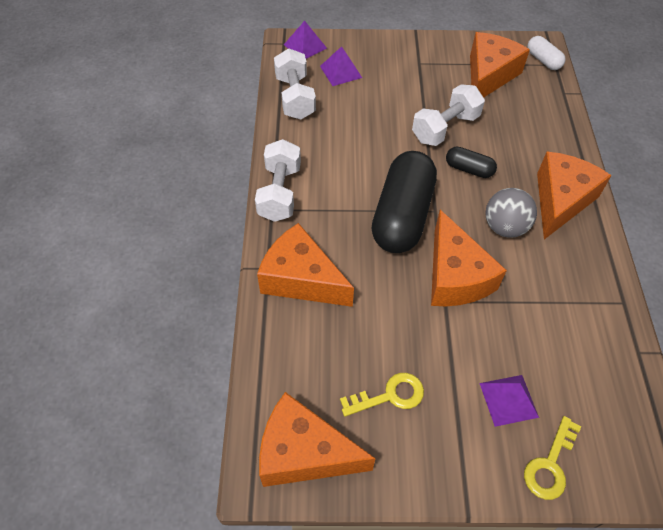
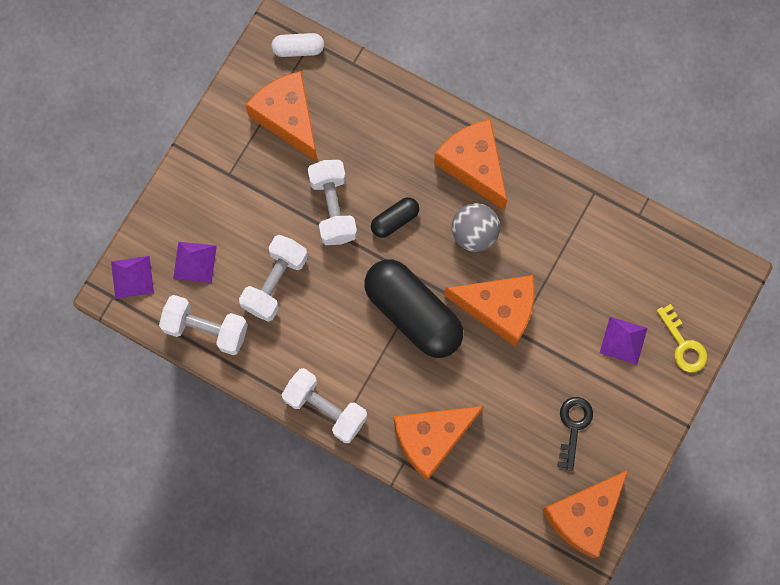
camera: 60 degrees left, 20 degrees up
yellow key [340,373,424,417] -> black key [557,397,593,471]
none -> white dumbbell [239,235,308,322]

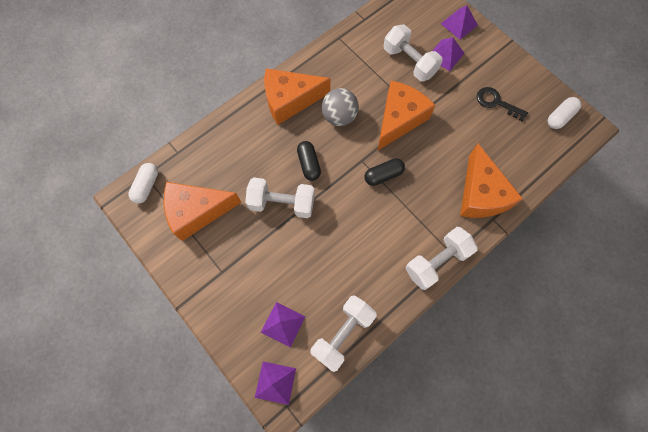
camera: 70 degrees left, 5 degrees down
white dumbbell [239,235,308,322] -> white dumbbell moved to [384,24,443,81]
black capsule [364,259,463,358] -> black capsule [364,158,405,186], size x0.47
orange cheese [542,470,628,558] -> white capsule [547,97,581,129]
yellow key [657,304,707,372] -> purple pyramid [441,5,478,40]

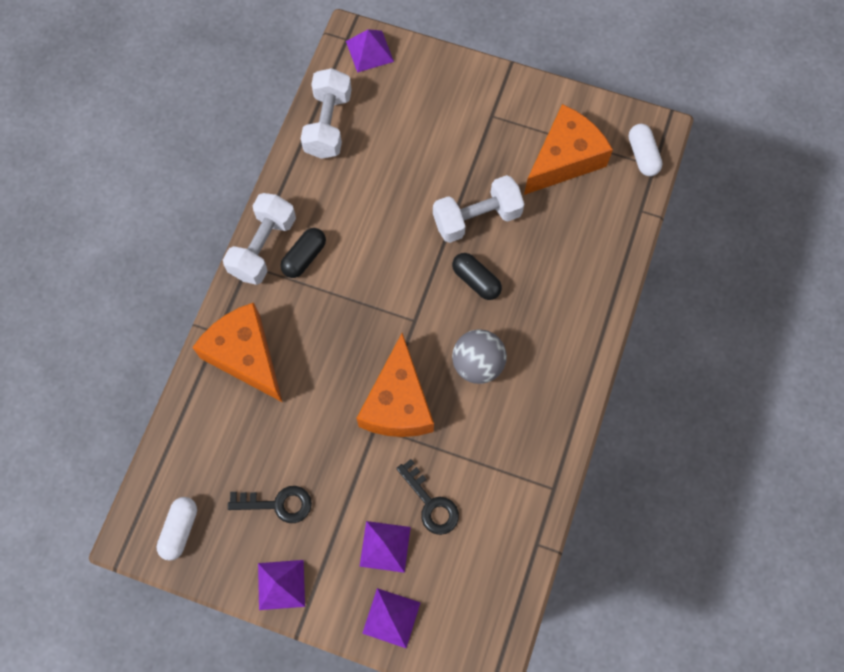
camera: 150 degrees right, 0 degrees up
purple pyramid [261,302,306,348] -> purple pyramid moved to [258,560,305,610]
orange cheese [264,68,330,125] -> none
black capsule [364,158,405,186] -> black capsule moved to [280,228,326,278]
white dumbbell [384,24,443,81] -> black key [396,459,459,535]

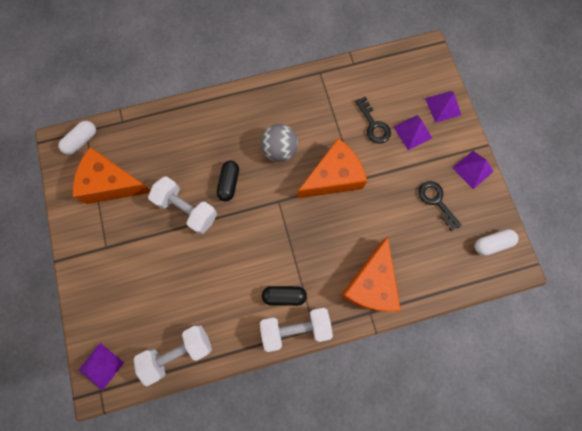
camera: 125 degrees left, 5 degrees up
black key [396,459,459,535] -> black key turned 135 degrees clockwise [355,97,391,143]

